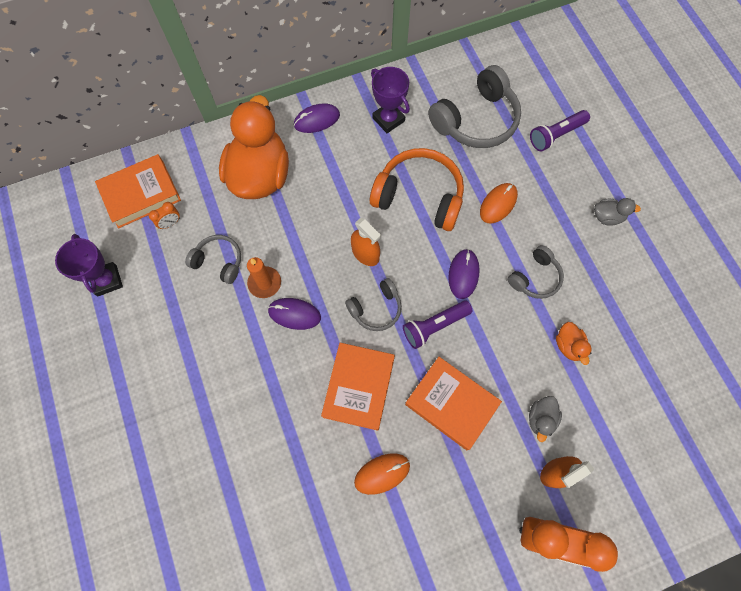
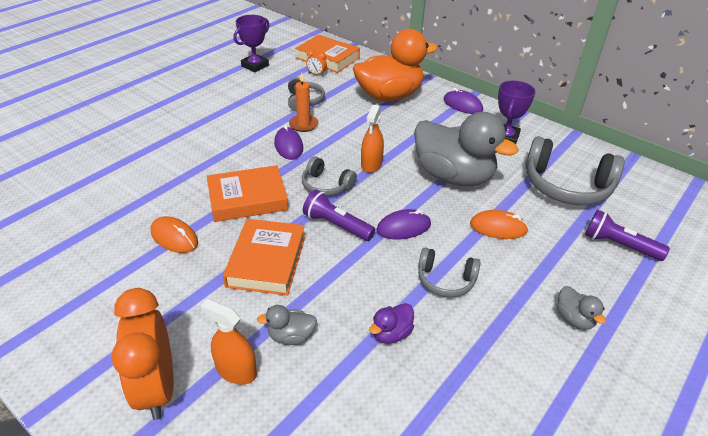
camera: 60 degrees right, 30 degrees down
orange headphones [370,148,464,231] -> grey duck [414,112,518,186]
orange duck [556,322,591,365] -> purple duck [369,303,414,344]

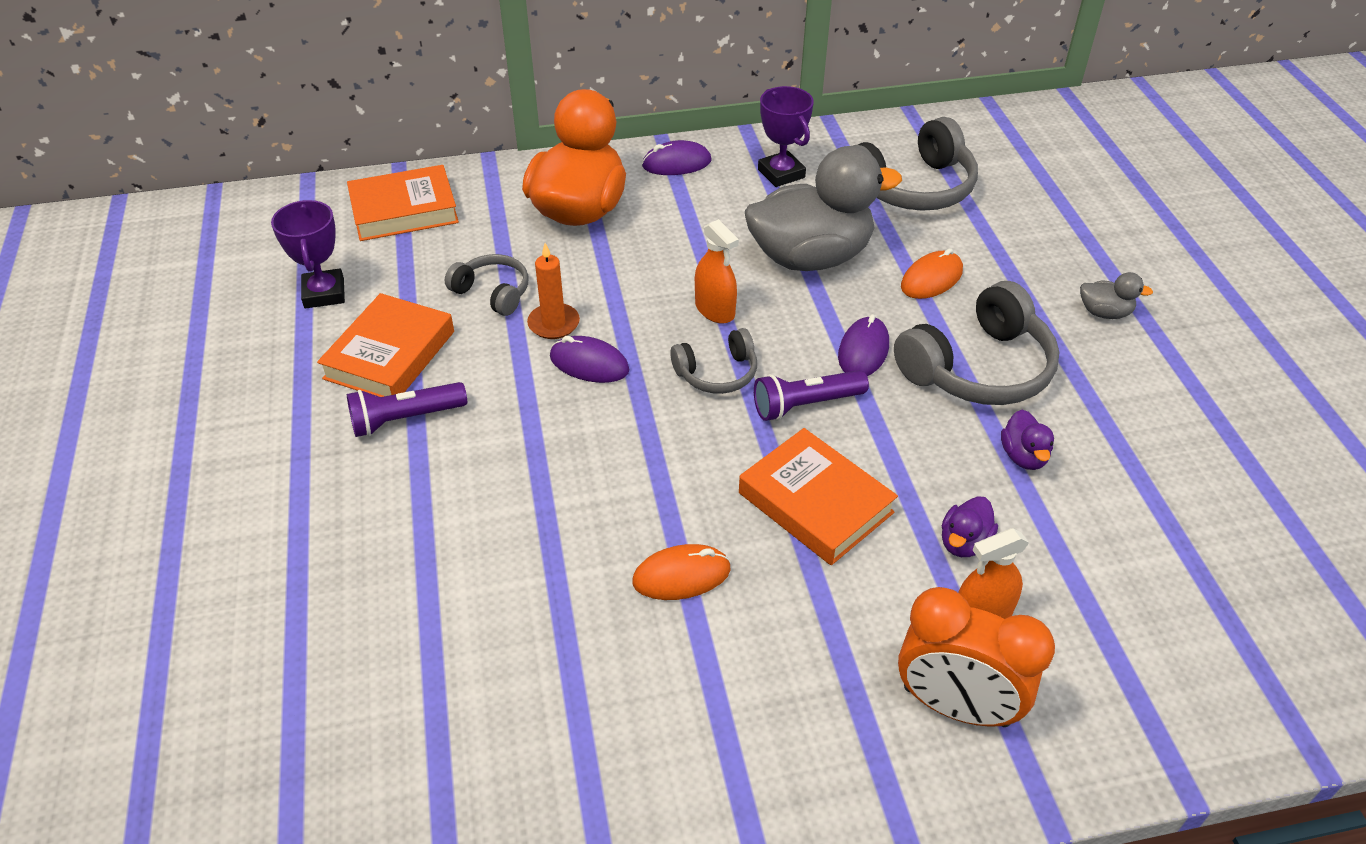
camera: 50 degrees left, 5 degrees up
orange book [207,165,288,222] -> orange book moved to [317,293,454,397]
grey duck [257,305,317,345] -> purple duck [942,496,998,557]
orange clock [306,49,327,76] -> none
grey headphones [418,247,481,297] -> grey headphones [894,281,1059,405], size x1.80
purple flashlight [585,210,670,261] -> purple flashlight moved to [347,382,467,437]

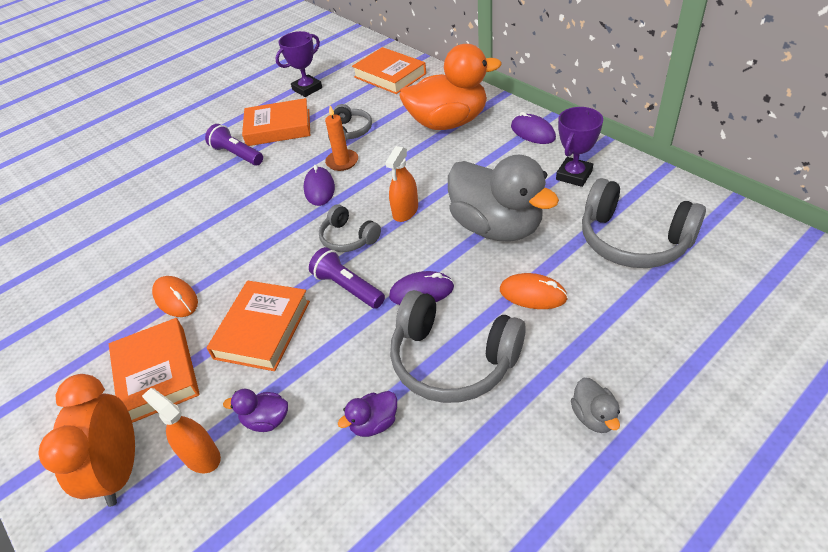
camera: 65 degrees right, 0 degrees up
none -> orange book [109,318,200,423]

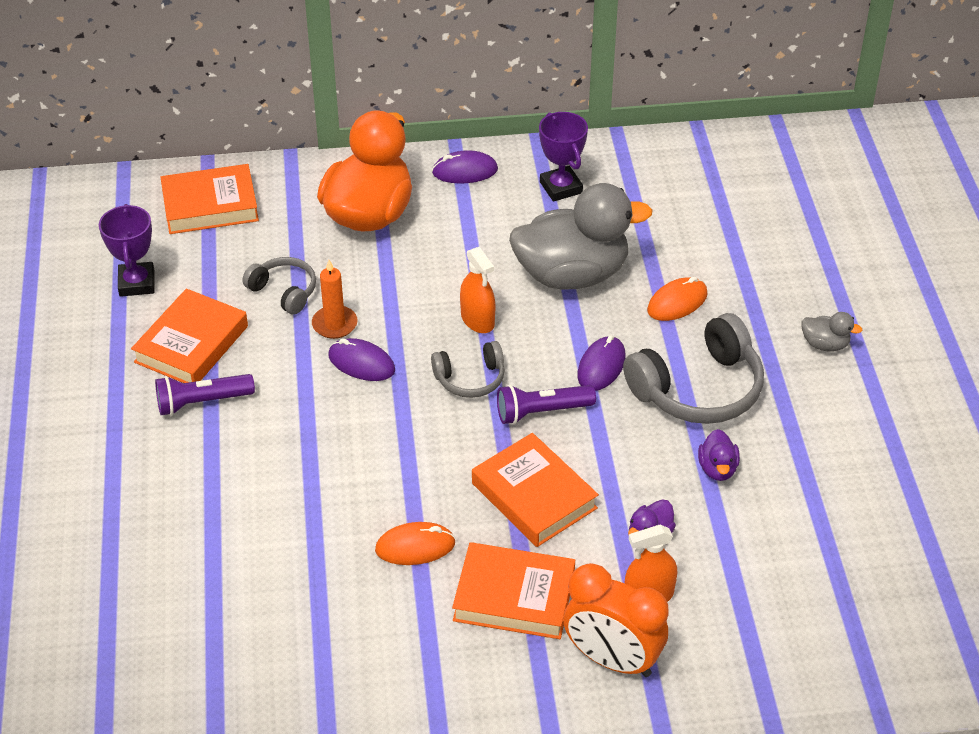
camera: 60 degrees left, 0 degrees up
grey headphones [582,178,706,268] -> none

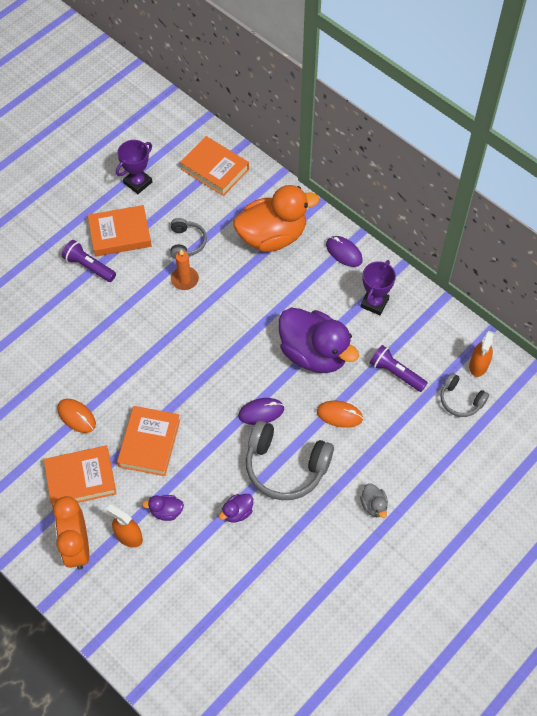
camera: 50 degrees right, 15 degrees up
purple mouse [328,338,395,381] -> none
grey headphones [431,341,505,398] -> grey headphones moved to [440,373,489,417]
orange book [452,542,575,639] -> orange book turned 75 degrees counterclockwise [44,446,117,506]
orange spray bottle [460,247,495,333] -> orange spray bottle moved to [469,331,494,377]
purple flashlight [497,385,596,424] -> purple flashlight moved to [370,345,428,392]
grey duck [509,183,653,290] -> purple duck [279,308,359,373]

